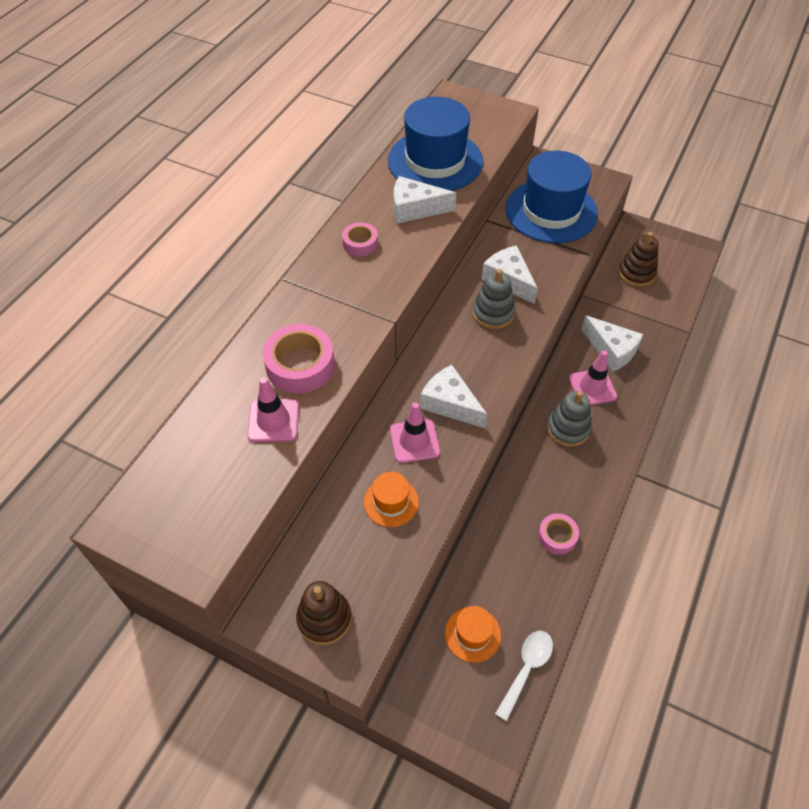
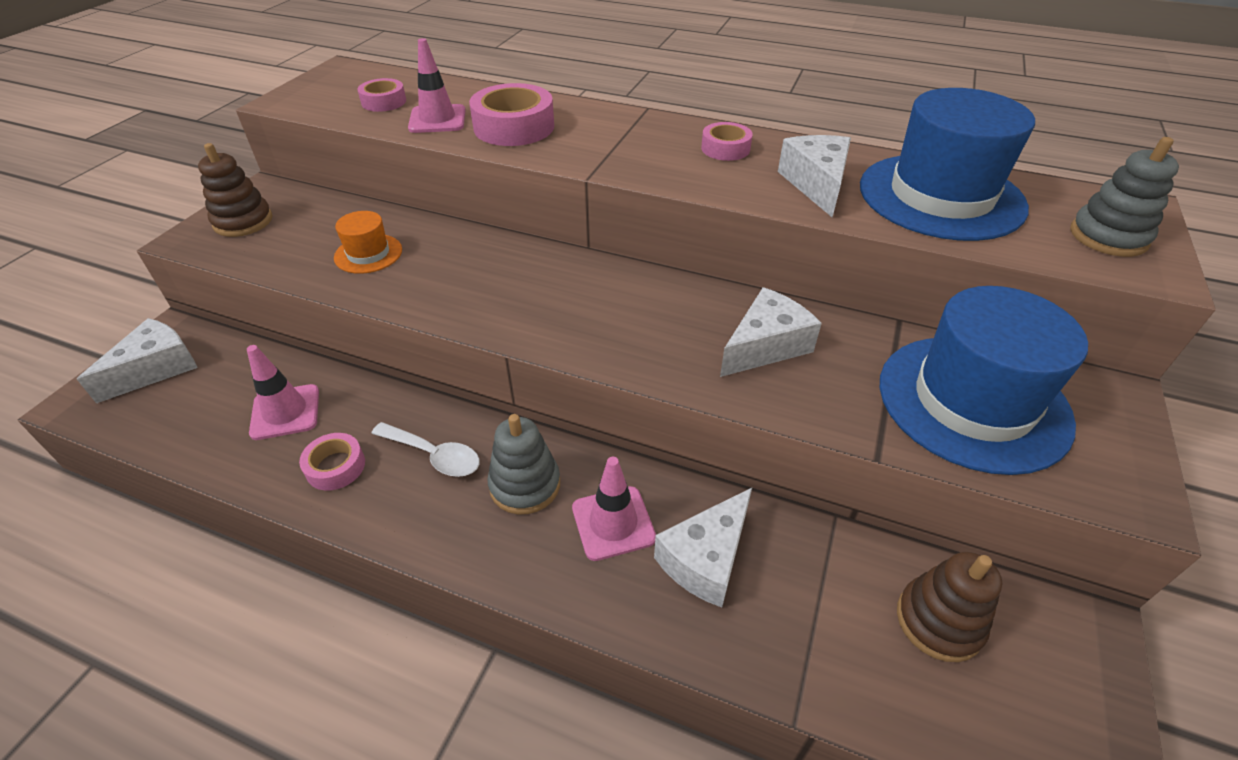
camera: 85 degrees right, 10 degrees down
pink traffic cone [390,402,440,463] -> pink traffic cone moved to [247,345,319,440]
white cheese [420,365,487,428] -> white cheese moved to [77,318,198,403]
orange hat [445,606,501,663] -> none
grey stacking toy [473,269,515,329] -> grey stacking toy moved to [1070,137,1179,257]
white spoon [495,631,553,721] -> white spoon moved to [371,422,480,477]
none -> pink tape [357,78,406,112]

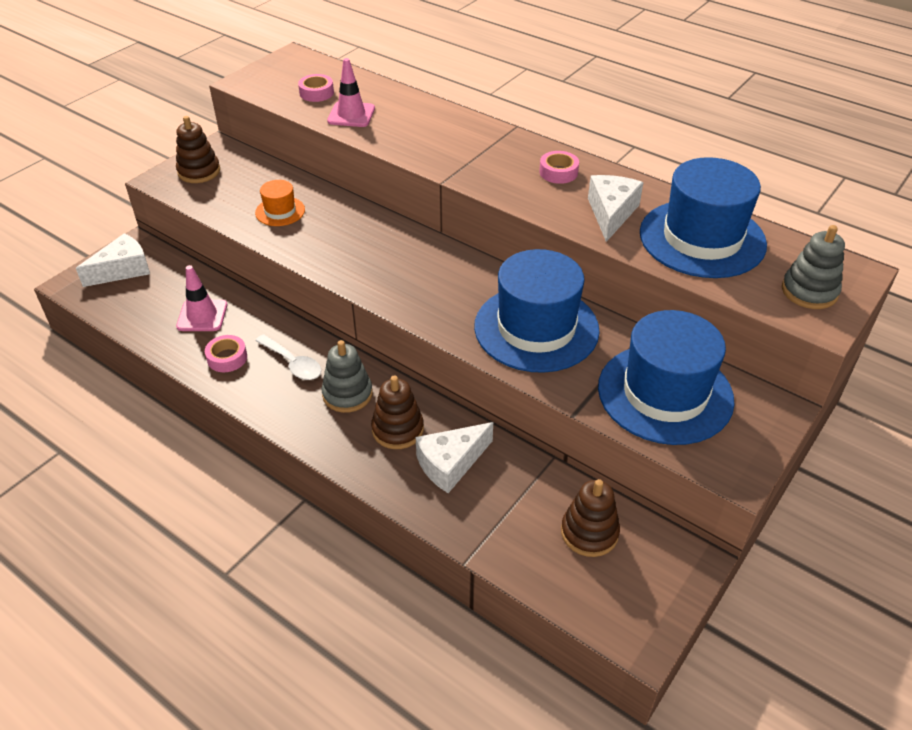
camera: 15 degrees right, 0 degrees up
pink tape [469,83,554,146] -> none
pink traffic cone [572,457,656,561] -> brown stacking toy [371,375,424,449]
white cheese [720,287,822,377] -> blue hat [474,249,600,373]

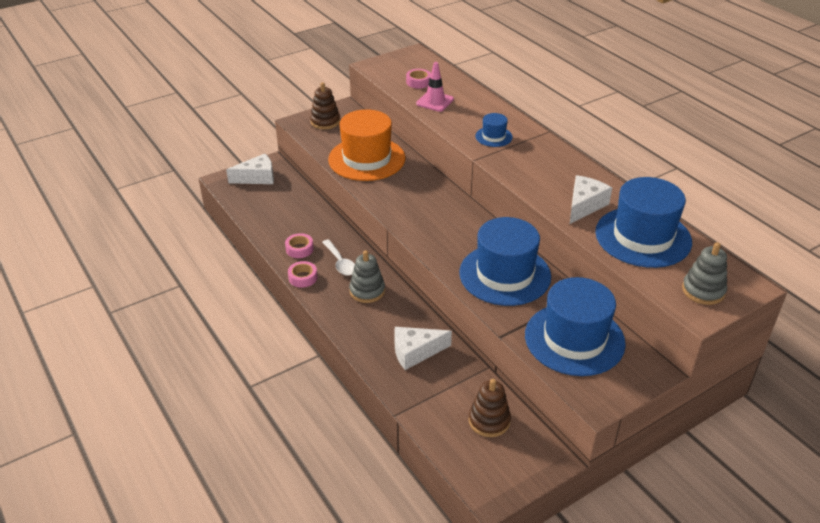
camera: 20 degrees right, 5 degrees down
pink traffic cone [176,265,227,331] -> none
orange hat [255,180,305,226] -> orange hat [328,109,405,181], size x2.18
brown stacking toy [371,375,424,449] -> none
pink tape [539,151,579,184] -> pink tape moved to [288,261,317,288]
none -> blue hat [475,113,513,147]

